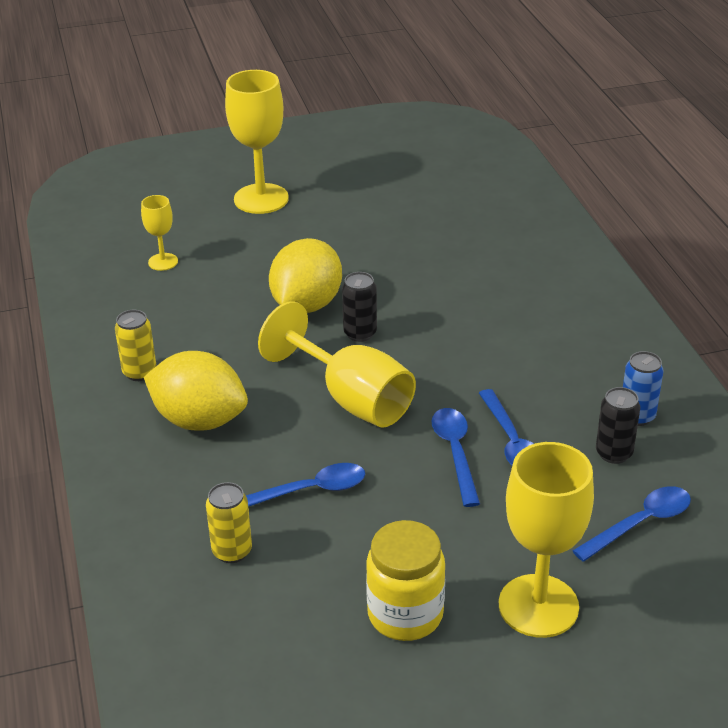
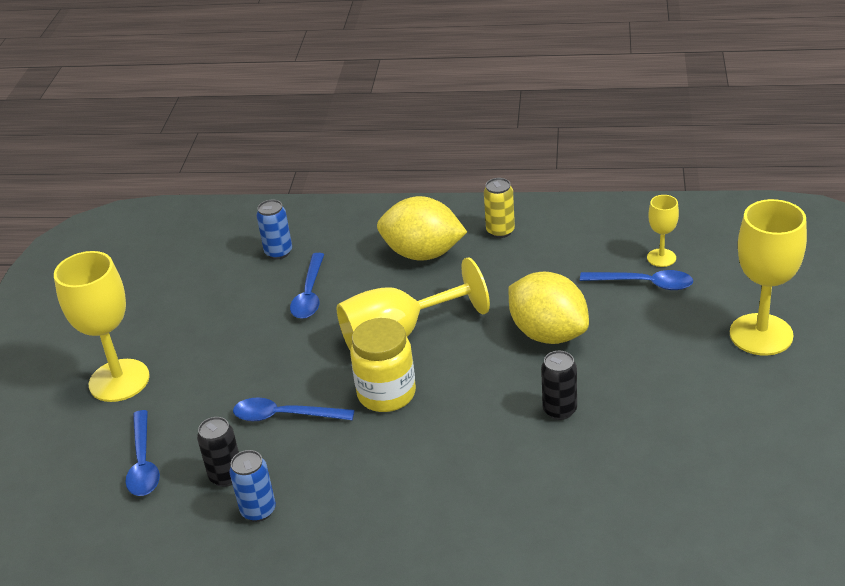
camera: 115 degrees right, 0 degrees up
yellow lemon [144,351,248,431] -> yellow lemon turned 60 degrees clockwise [377,196,467,260]
yellow can [206,482,252,563] -> blue can [257,200,292,259]
black can [342,272,377,342] -> black can moved to [541,351,577,420]
yellow jar [366,520,445,641] -> yellow jar moved to [350,318,416,412]
blue spoon [432,408,480,507] -> blue spoon moved to [580,270,693,290]

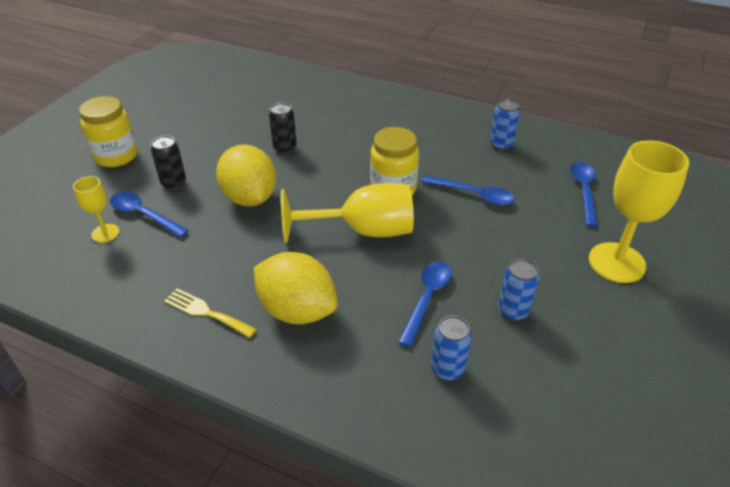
camera: 165 degrees left, 5 degrees up
black can [197,417,239,487] -> black can moved to [151,135,186,190]
yellow can [484,178,515,238] -> yellow fork [164,288,257,338]
yellow goblet [730,199,807,356] -> yellow jar [79,96,137,167]
none -> blue can [498,259,539,321]

